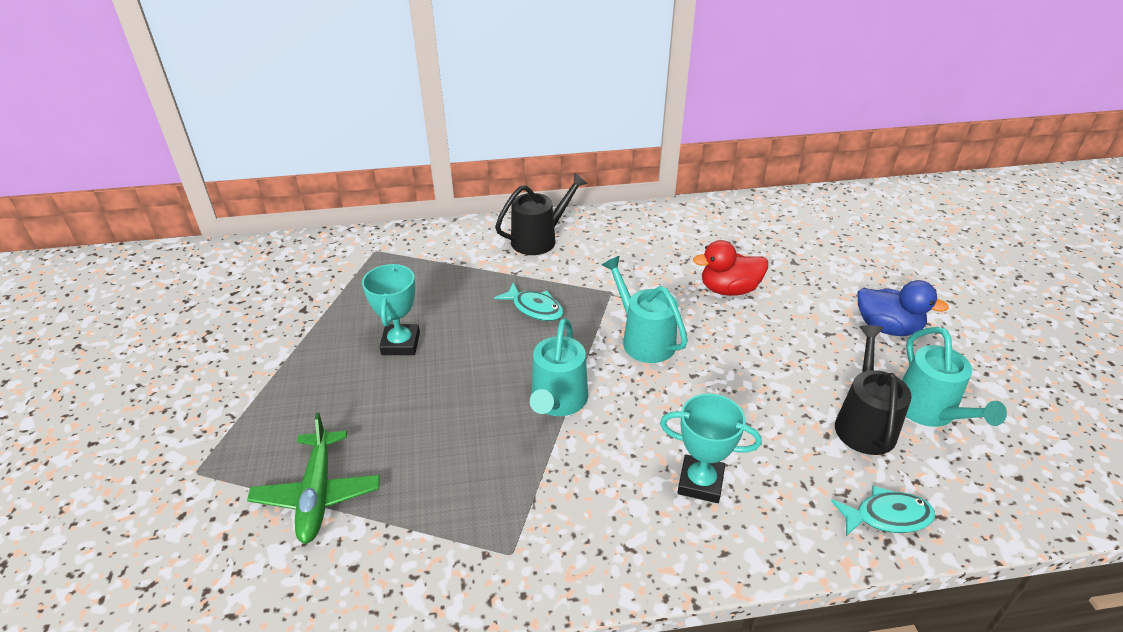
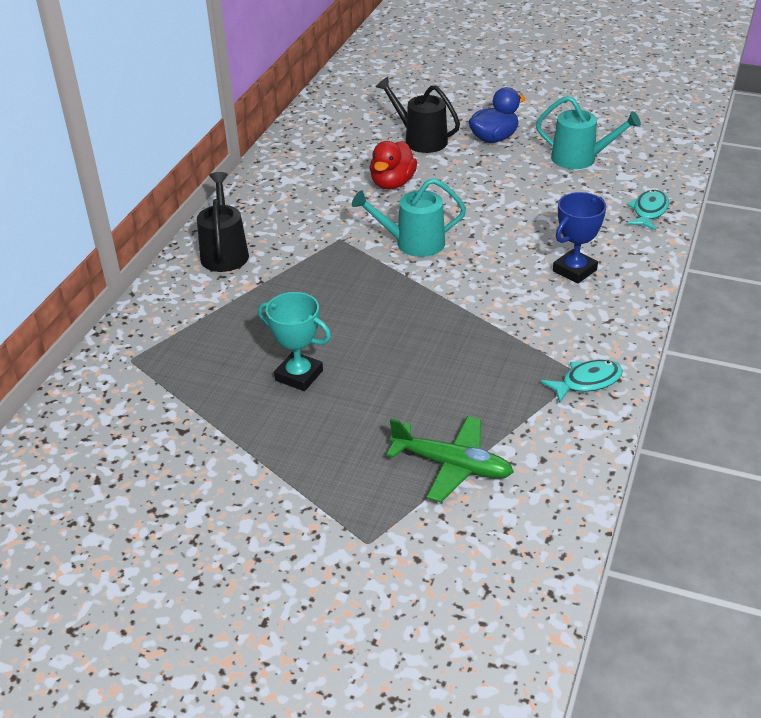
camera: 60 degrees left, 0 degrees up
turquoise fish [494,282,564,321] -> turquoise fish moved to [541,359,623,403]
turquoise watering can [530,318,588,416] -> none
turquoise trophy [660,394,762,503] -> blue trophy [553,192,606,283]
black watering can [835,325,912,455] -> black watering can moved to [376,77,460,153]

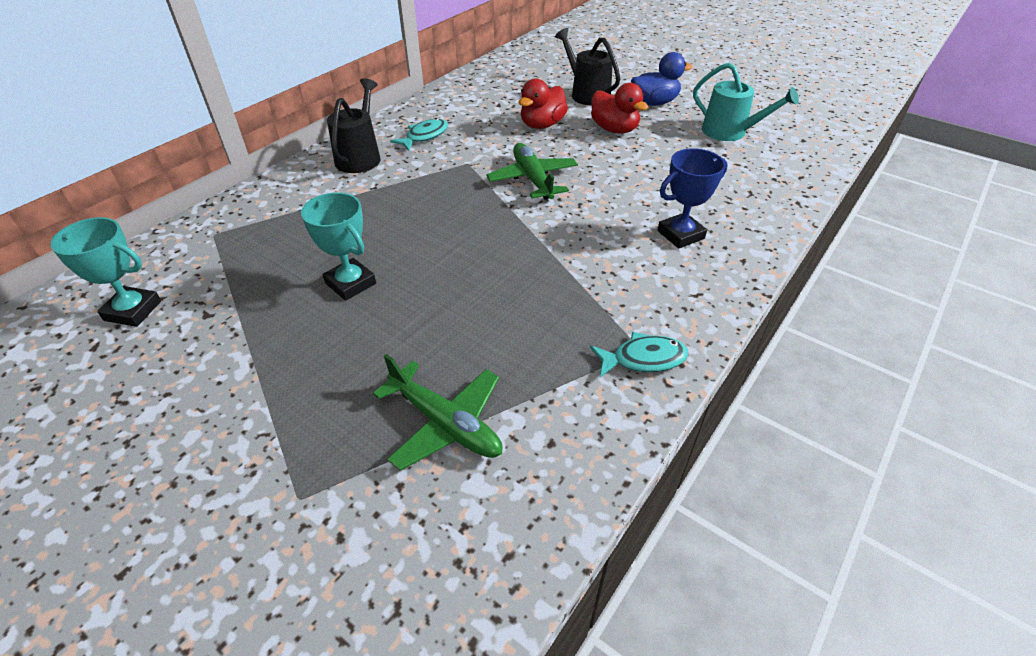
camera: 15 degrees right, 5 degrees up
turquoise watering can [352,178,466,257] -> green plane [486,143,578,200]
turquoise fish [626,190,669,231] -> turquoise fish moved to [390,118,448,151]
none -> turquoise trophy [50,217,161,327]
none -> red duck [591,83,649,134]

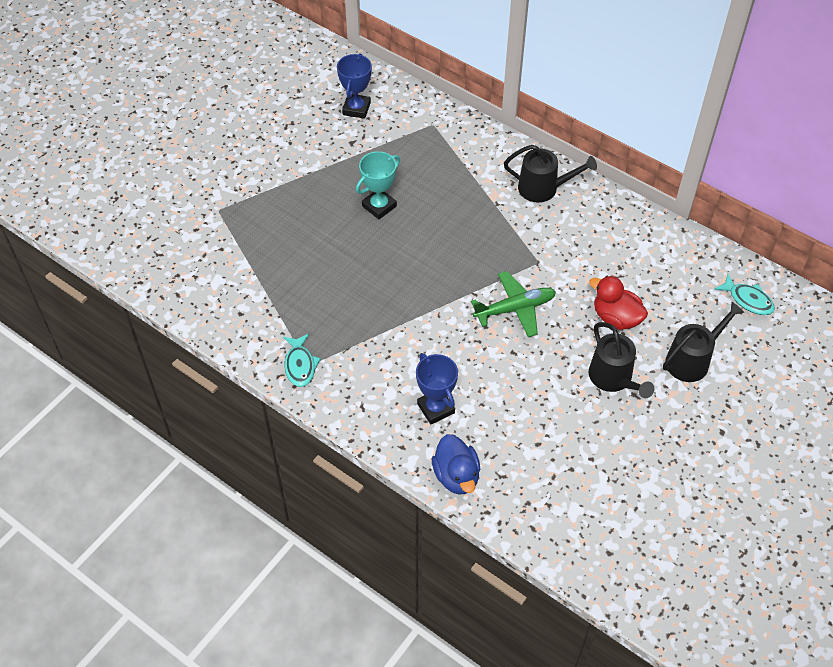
camera: 90 degrees right, 10 degrees up
turquoise trophy [50,217,161,327] -> blue trophy [337,53,372,119]
green plane [373,354,503,471] -> none
turquoise fish [390,118,448,151] -> turquoise fish moved to [714,274,775,315]
red duck [591,83,649,134] -> black watering can [589,322,654,398]
blue duck [631,52,692,106] -> blue duck moved to [432,434,480,495]
turquoise watering can [693,63,799,141] -> none

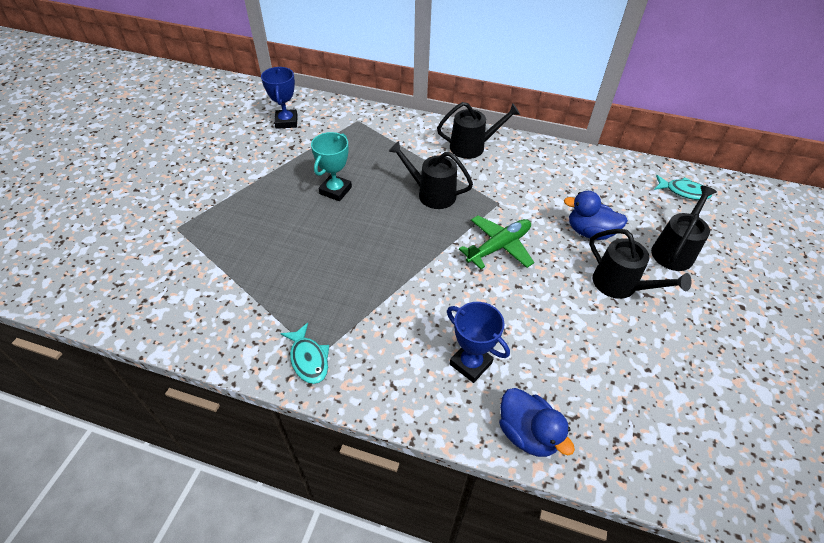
camera: 20 degrees left, 5 degrees down
red duck [589,276,648,330] -> blue duck [564,191,628,240]
none -> black watering can [388,141,473,209]

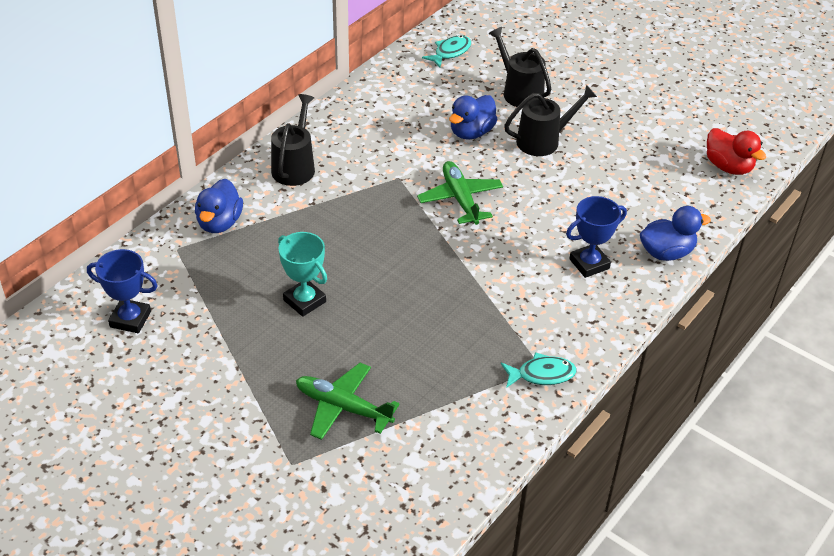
camera: 70 degrees left, 5 degrees down
black watering can [388,141,473,209] -> none
none -> blue duck [195,179,243,233]
none -> green plane [296,363,400,440]
none -> red duck [707,128,766,175]

